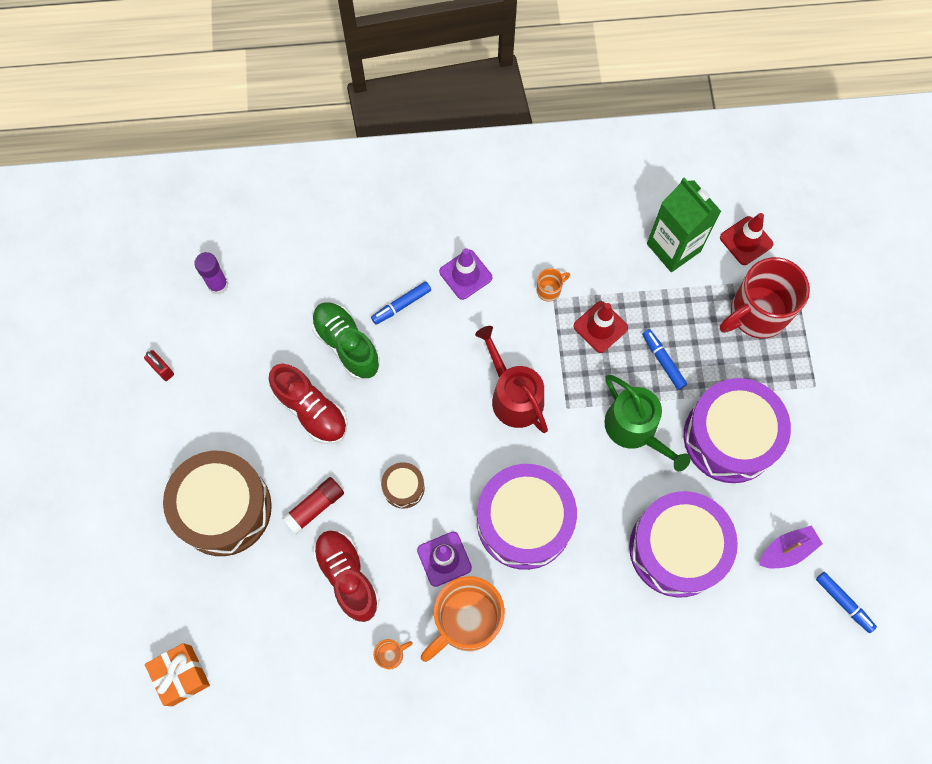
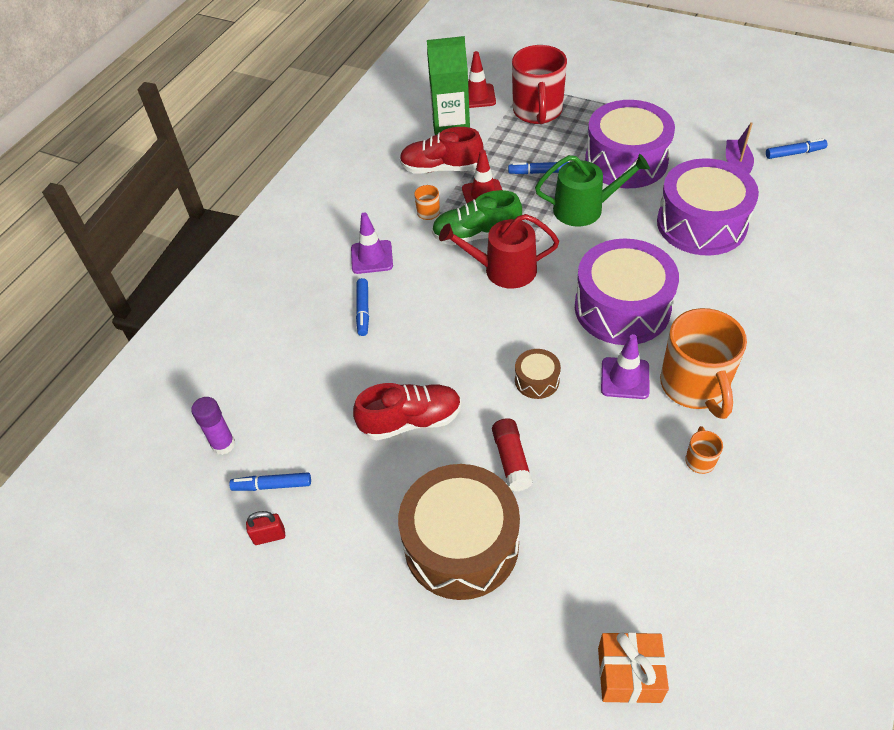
camera: 55 degrees left, 20 degrees down
green shoe [312,302,380,380] -> green shoe moved to [432,190,522,245]
red shoe [313,530,379,622] -> red shoe moved to [400,127,483,174]
none -> blue marker [229,472,311,491]

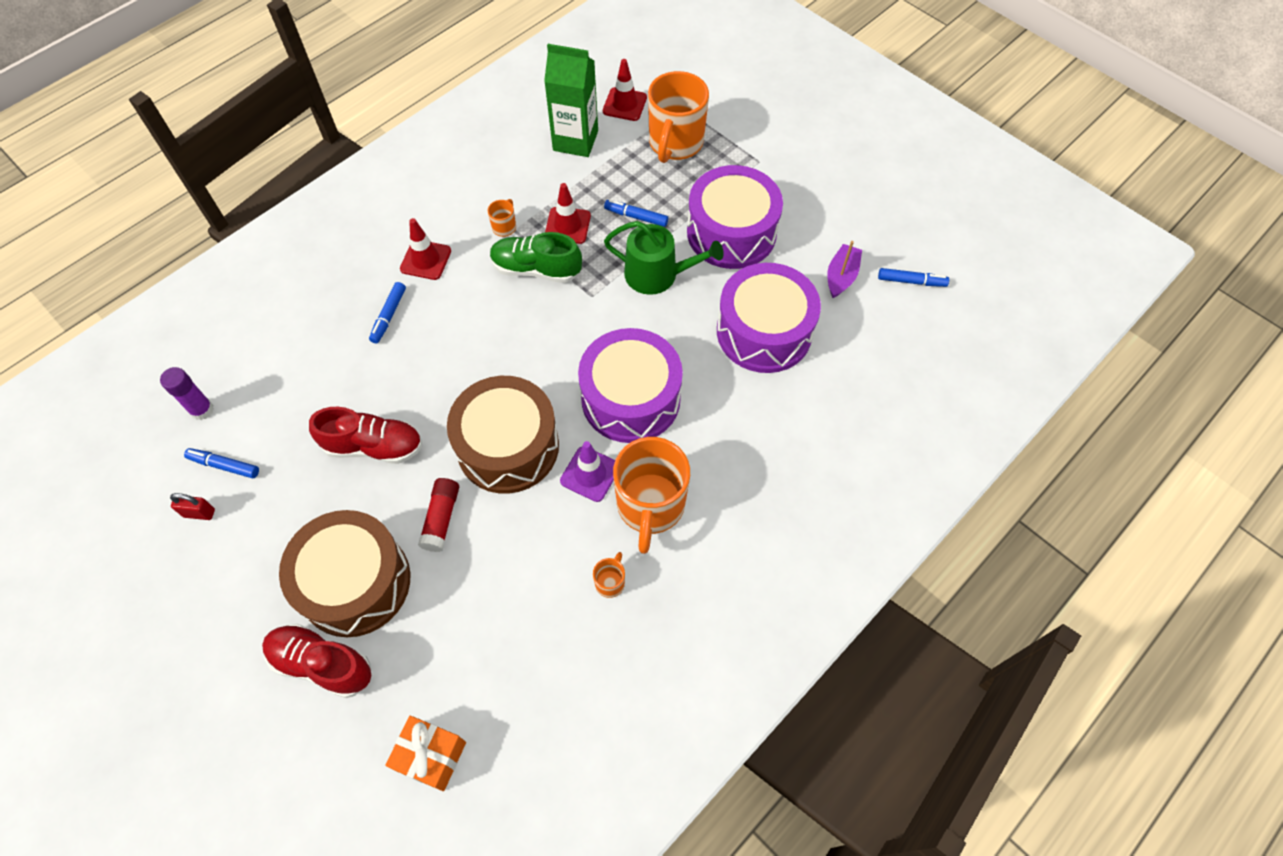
camera: 15 degrees right, 10 degrees up
purple traffic cone [351,212,393,274] -> red traffic cone [400,218,451,280]
red shoe [400,127,483,174] -> red shoe moved to [262,624,371,698]
red watering can [439,214,559,289] -> none
red mug [512,45,567,124] -> orange mug [648,71,709,163]
brown drum [515,349,561,399] -> brown drum [447,376,559,494], size x2.26

